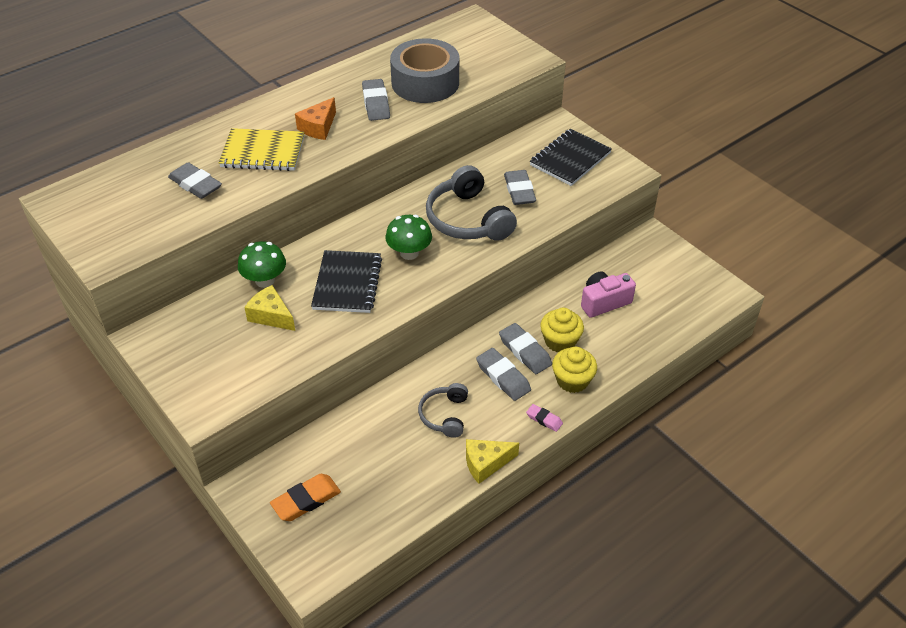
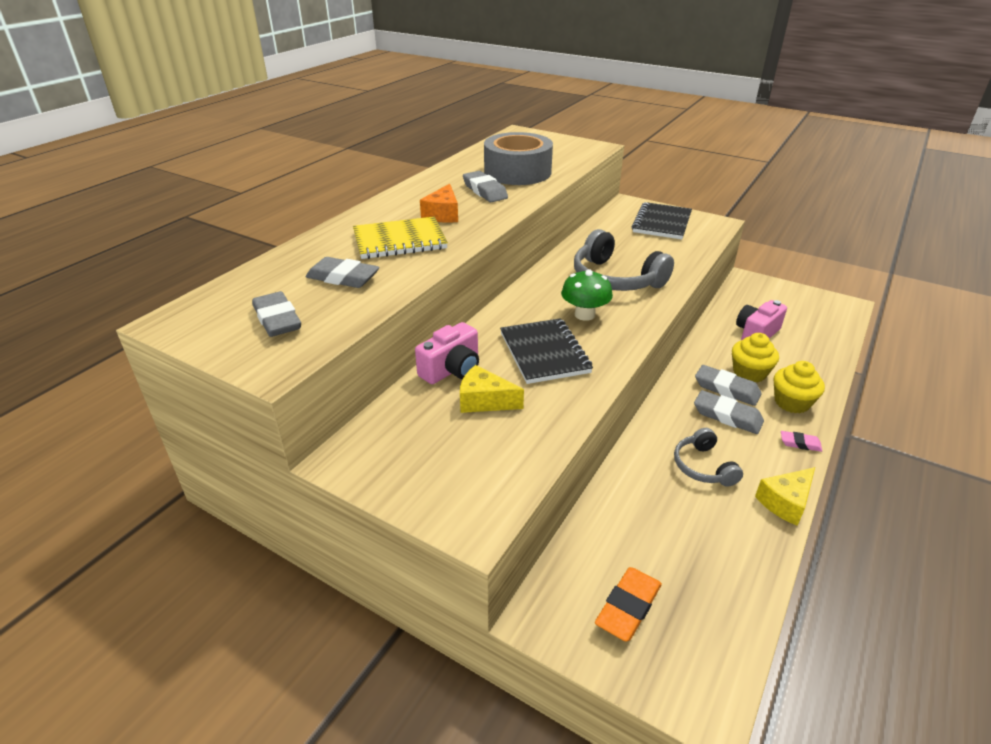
camera: 20 degrees left, 10 degrees down
green mushroom [238,241,286,288] -> pink camera [415,322,479,384]
grey eraser [504,170,536,205] -> grey eraser moved to [252,291,301,337]

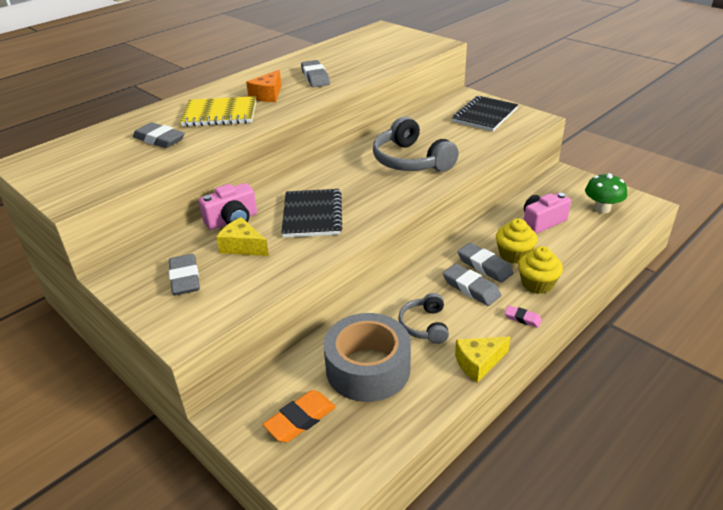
camera: 15 degrees right, 0 degrees up
grey eraser [252,291,301,337] -> grey eraser moved to [169,254,200,295]
grey tape [484,132,553,185] -> grey tape moved to [323,313,411,402]
green mushroom [561,269,613,321] -> green mushroom moved to [585,173,627,213]

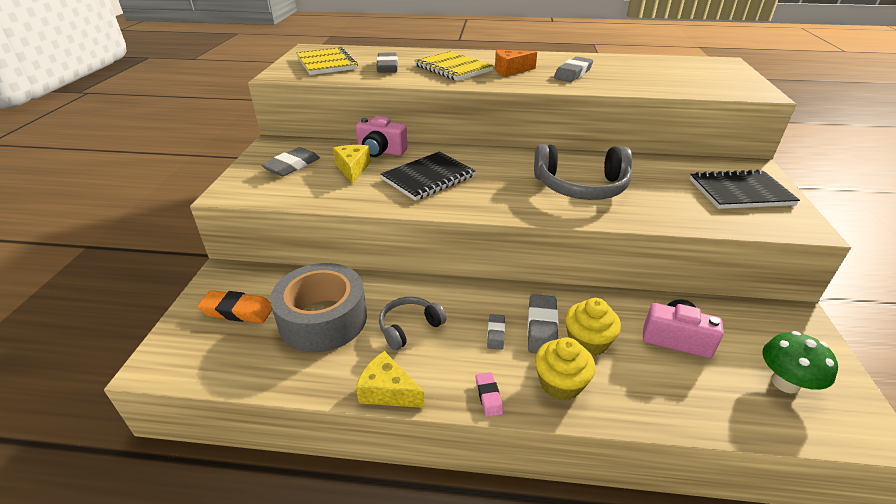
camera: 50 degrees right, 0 degrees up
grey headphones [373,116,459,172] -> grey headphones turned 105 degrees counterclockwise [534,144,632,200]
grey eraser [443,264,501,306] -> grey eraser [487,314,505,350], size x0.57
none -> yellow notebook [296,47,358,75]

